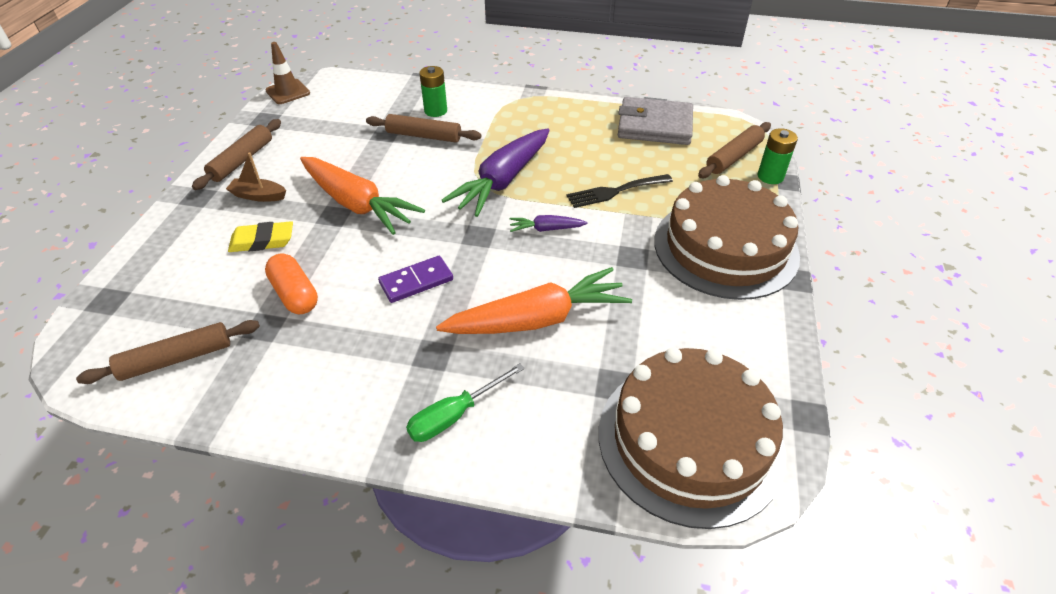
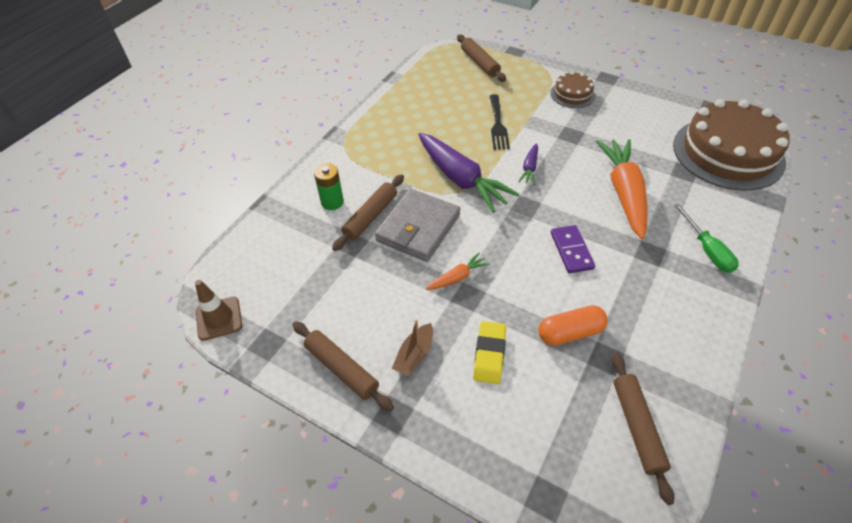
camera: 70 degrees left, 5 degrees up
orange carrot [300,157,425,235] -> orange carrot [426,252,490,290], size x0.46
grey wallet [618,97,693,145] -> grey wallet moved to [375,189,460,262]
brown cake [654,175,800,300] -> brown cake [550,71,596,108], size x0.47
green battery [758,128,798,184] -> none

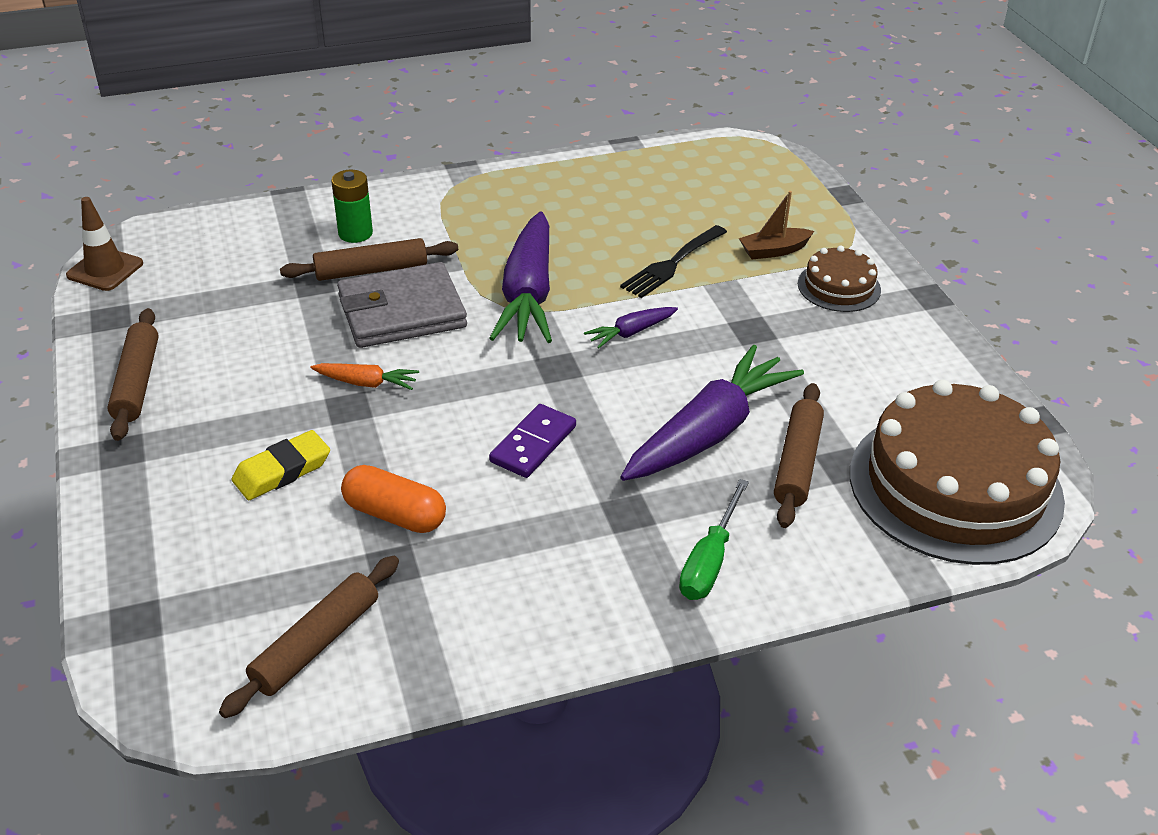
camera: 40 degrees right, 10 degrees down
brown boat [392,320,433,377] -> brown boat moved to [739,191,814,260]
brown rolling pin [457,34,506,82] -> brown rolling pin moved to [774,383,824,528]
orange carrot [596,139,648,239] -> purple carrot [620,344,804,481]

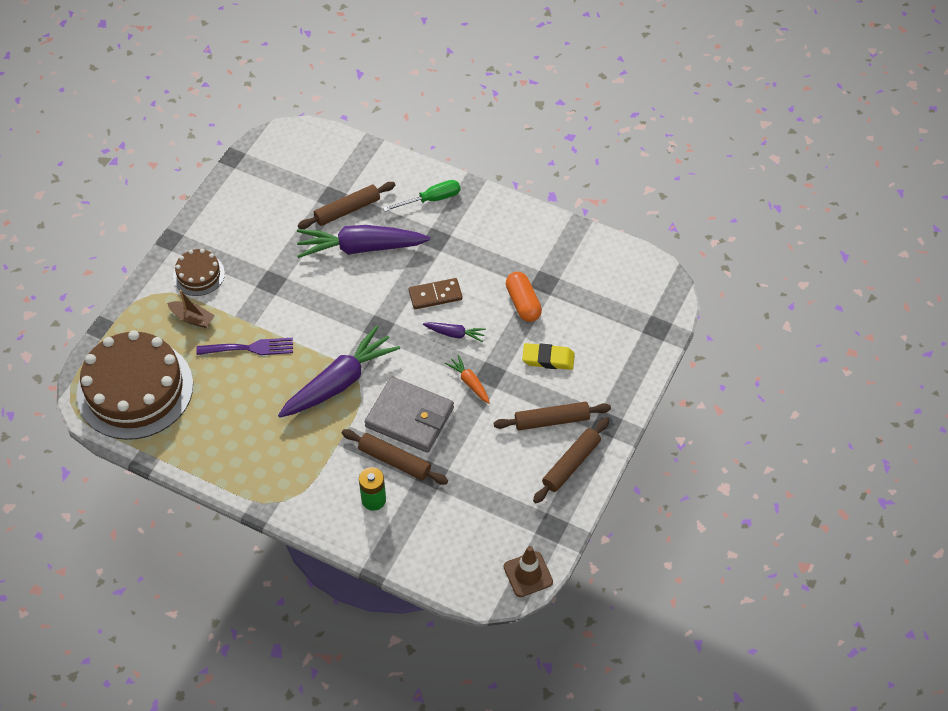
camera: 135 degrees left, 15 degrees up
brown rolling pin [219,556,399,718] -> brown rolling pin moved to [493,402,611,430]
purple domino [489,404,576,478] -> brown domino [409,278,462,309]
purple carrot [584,307,678,348] -> purple carrot moved to [423,322,486,342]
black fork [620,225,727,298] -> purple fork [196,338,293,355]
brown cake [850,380,1065,565] -> brown cake moved to [76,330,193,440]

